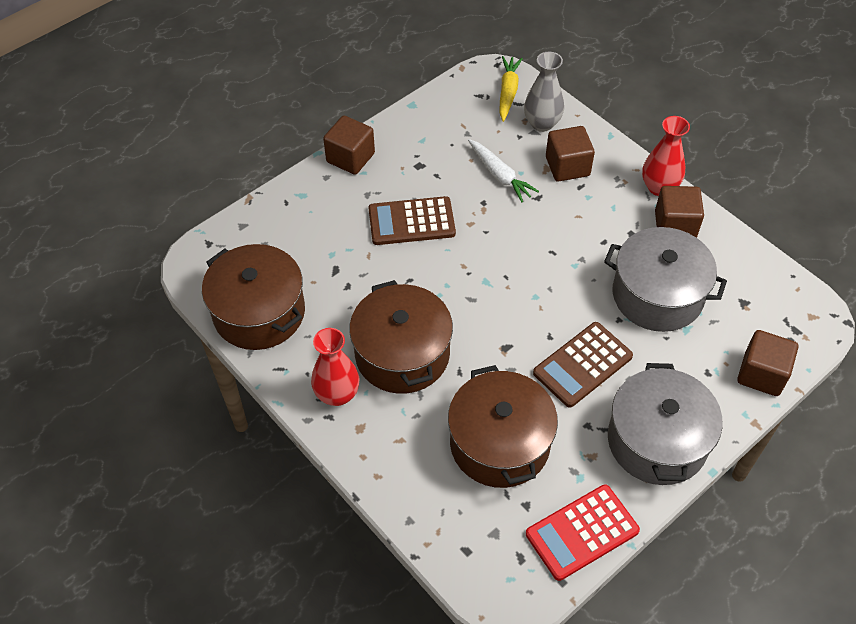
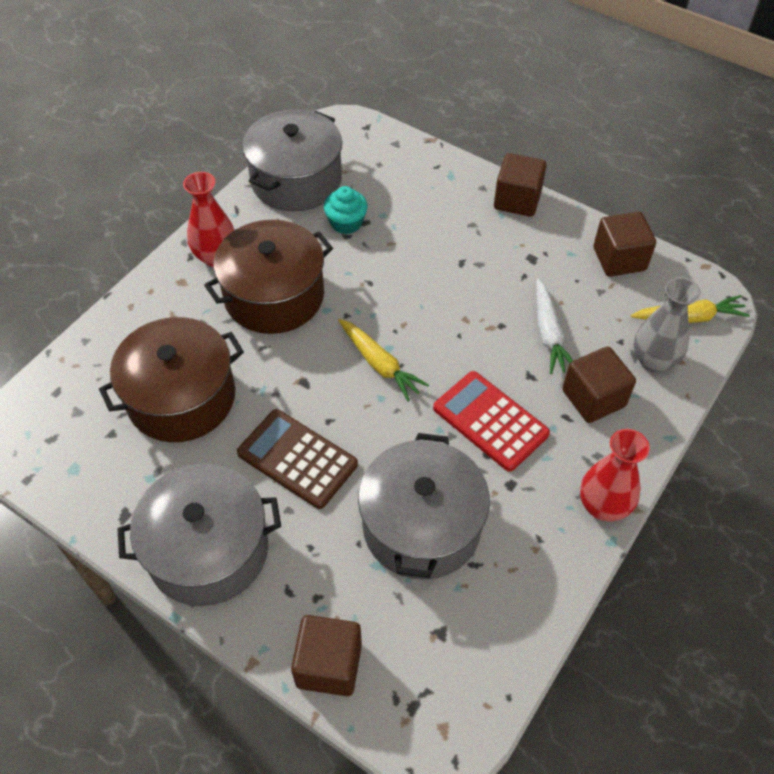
camera: 75 degrees right, 0 degrees up
brown pot [202,244,305,350] -> grey pot [242,109,342,211]
brown calculator [368,196,456,245] -> none
white carrot [468,139,539,202] -> white carrot turned 45 degrees counterclockwise [536,279,573,374]
red calculator [526,485,640,581] -> red calculator moved to [433,371,550,472]
brown cube [655,186,704,238] -> brown cube moved to [594,212,656,277]
none -> turquoise cupcake [324,186,368,234]
none -> yellow carrot [338,319,429,402]

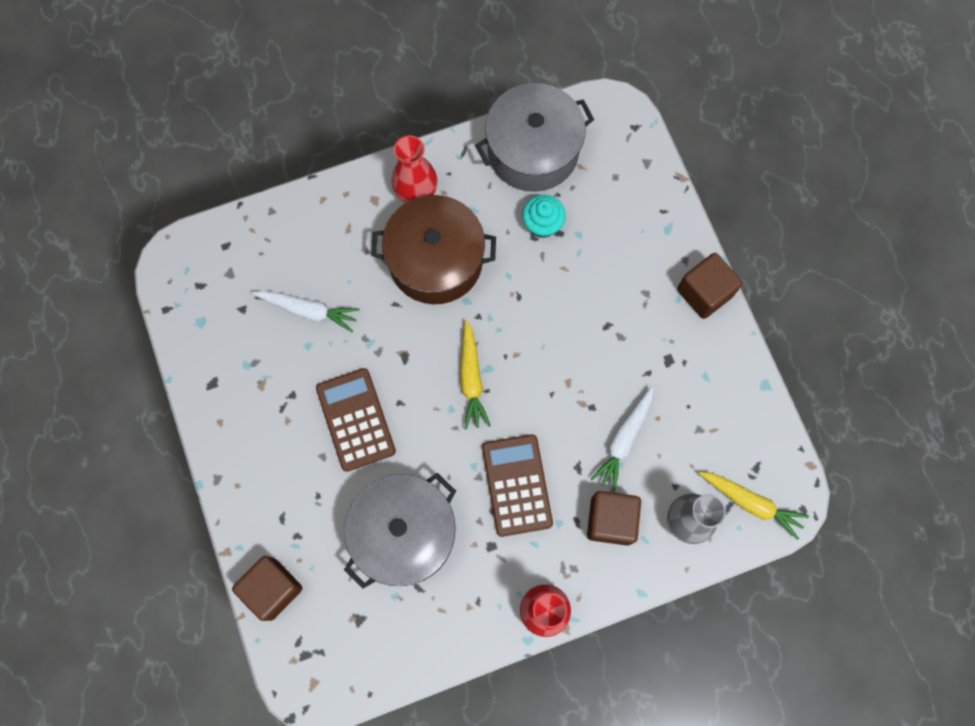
camera: 35 degrees right, 20 degrees up
brown pot [99,317,244,442] -> white carrot [252,290,360,332]
grey pot [117,463,281,606] -> none
red calculator [433,371,550,472] -> brown calculator [482,434,553,537]
brown cube [594,212,656,277] -> none

